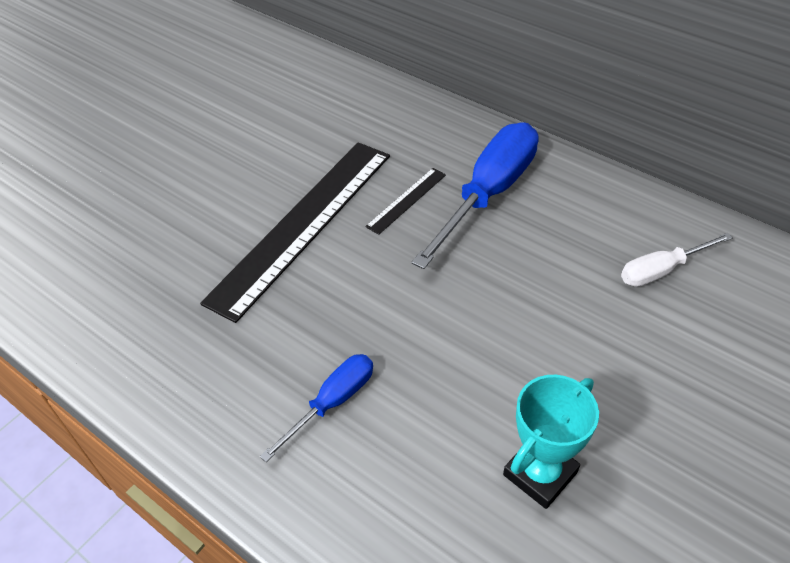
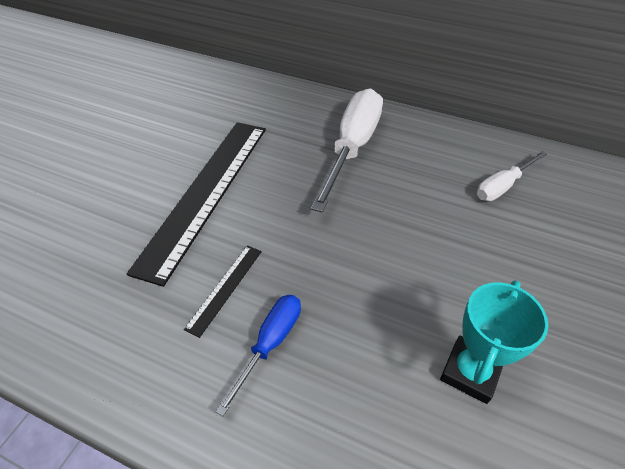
camera: 15 degrees left, 0 degrees up
black ruler [365,168,446,235] -> black ruler moved to [184,245,262,338]
blue screwdriver [411,122,539,269] -> white screwdriver [311,88,383,213]

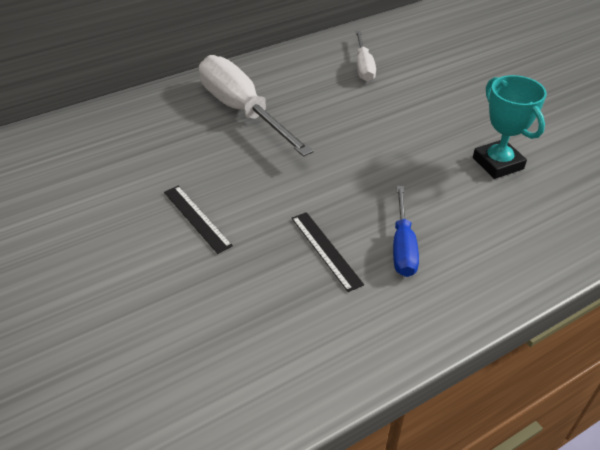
camera: 55 degrees left, 5 degrees down
black ruler [126,122,266,287] -> black ruler [164,186,233,254], size x0.42
blue screwdriver [216,295,301,416] -> blue screwdriver turned 150 degrees counterclockwise [393,186,419,277]

